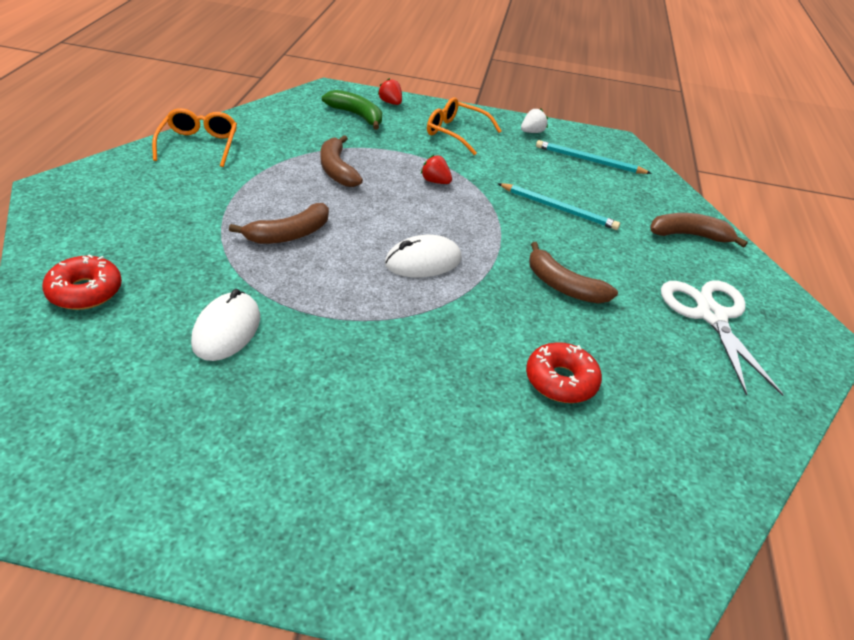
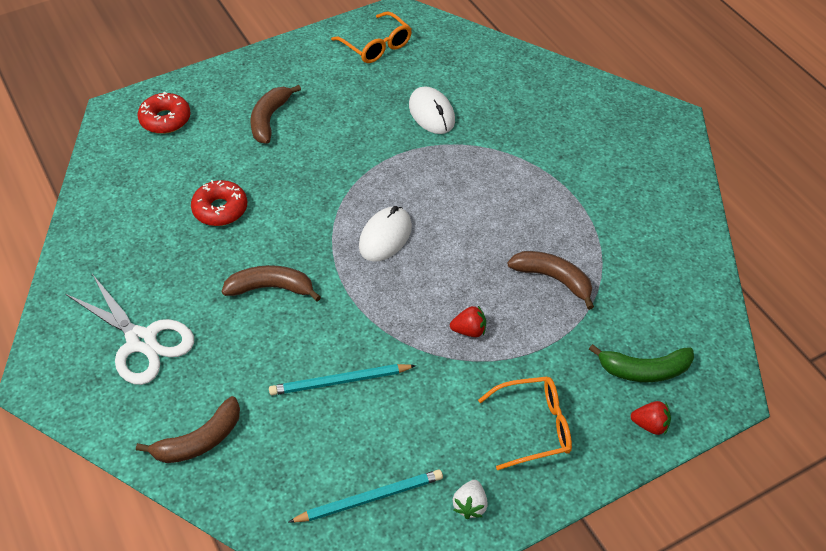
camera: 145 degrees right, 10 degrees up
red donut [42,255,122,310] -> red donut moved to [138,91,191,134]
orange glasses [152,108,237,167] -> orange glasses moved to [331,11,412,63]
brown banana [229,203,329,244] -> brown banana moved to [250,85,301,144]

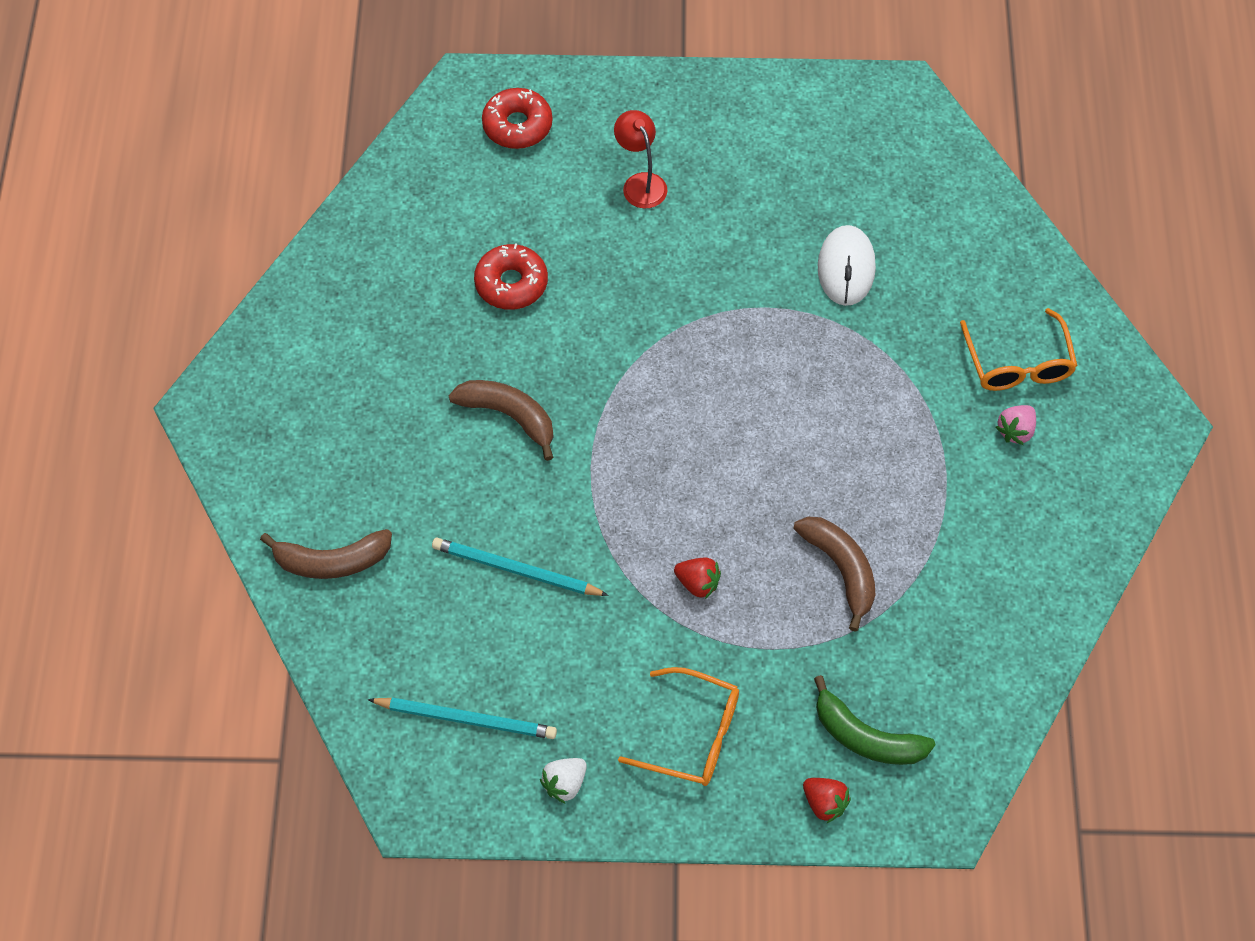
camera: 30 degrees right, 10 degrees up
white scissors [66,274,194,385] -> none
brown banana [250,85,301,144] -> red lamp [614,110,667,208]
orange glasses [331,11,412,63] -> orange glasses moved to [960,308,1078,391]
white mouse [359,206,412,262] -> none
none -> pink strawberry [996,405,1036,445]

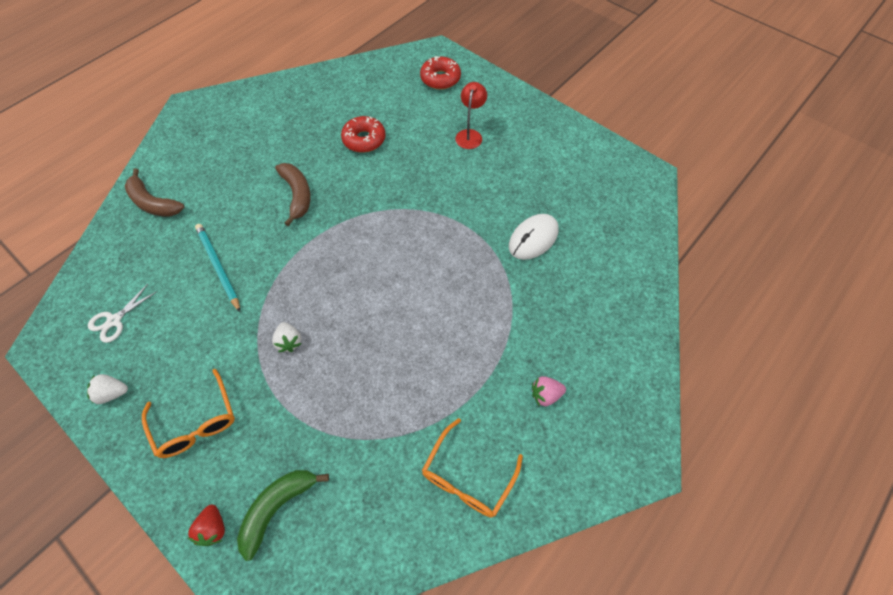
camera: 40 degrees right, 0 degrees up
turquoise pencil [368,697,557,739] -> white scissors [88,284,156,343]
red strawberry [674,558,721,599] -> white strawberry [272,322,302,352]
brown banana [793,517,875,632] -> none
green banana [814,675,936,765] -> green banana turned 60 degrees clockwise [237,470,329,561]
orange glasses [960,308,1078,391] -> orange glasses moved to [422,418,523,518]

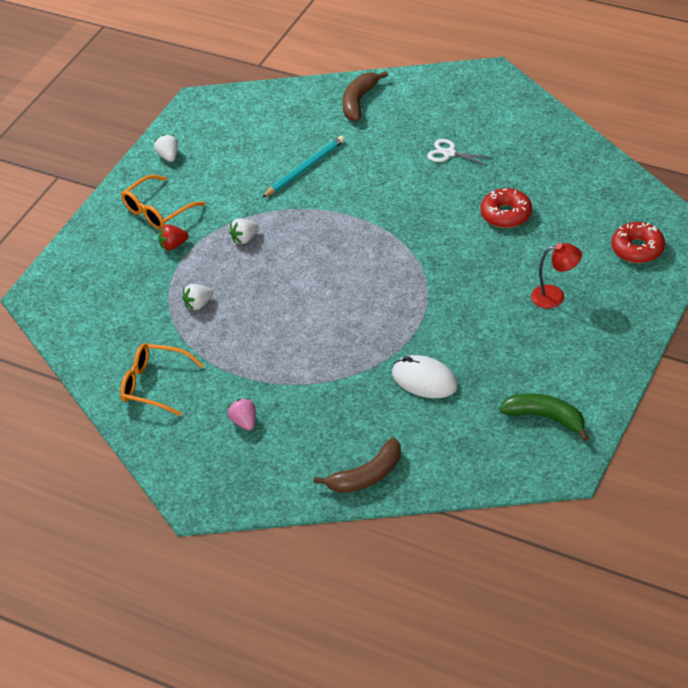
camera: 80 degrees right, 15 degrees down
white scissors [88,284,156,343] -> white scissors moved to [427,139,493,166]
red strawberry [188,505,225,546] -> red strawberry moved to [158,224,189,250]
green banana [237,470,329,561] -> green banana moved to [499,393,589,441]
brown banana [275,163,311,226] -> brown banana moved to [314,438,401,493]
none -> white strawberry [182,284,213,310]

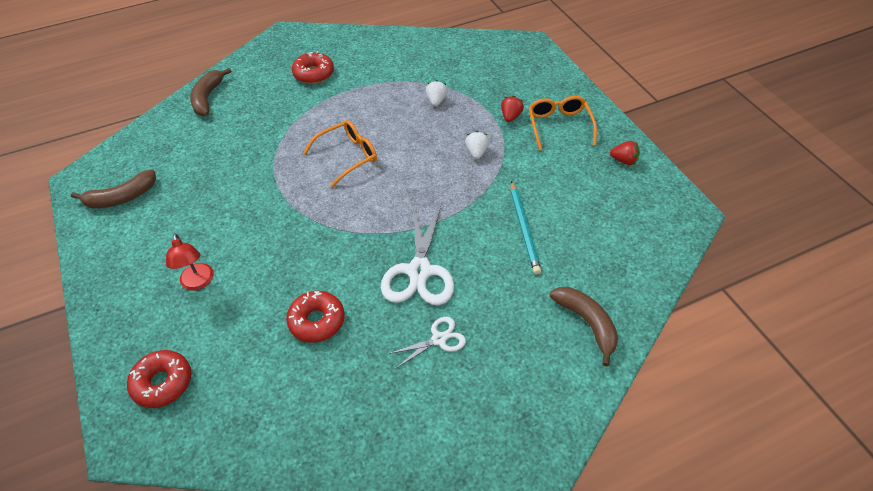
camera: 125 degrees right, 5 degrees up
orange glasses [120,343,204,416] -> orange glasses moved to [303,120,377,187]
white strawberry [154,134,178,162] -> red strawberry [610,141,640,165]
pink strawberry [228,398,256,431] -> red donut [292,51,334,84]
white mouse [392,355,458,398] -> none
green banana [499,393,589,441] -> brown banana [71,169,156,208]
red lamp [531,243,582,309] -> red lamp turned 60 degrees counterclockwise [166,233,214,290]
none -> white scissors [381,202,454,305]

